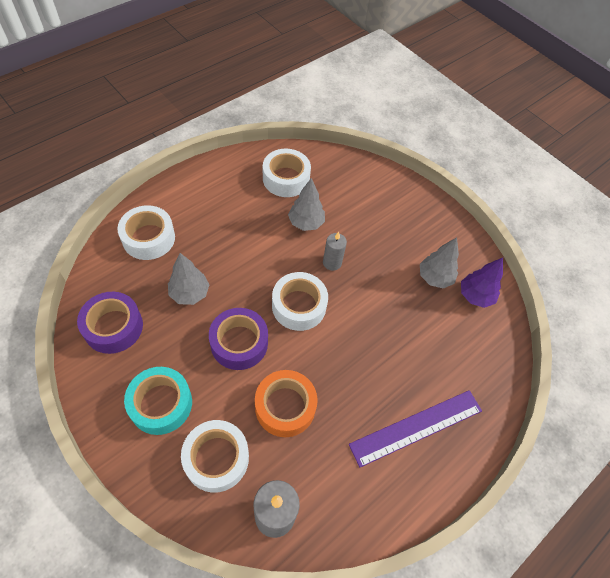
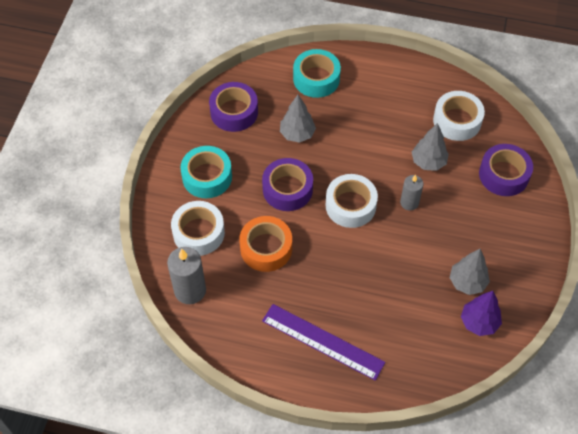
camera: 60 degrees right, 0 degrees up
white tape [117,205,175,260] -> turquoise tape [293,49,341,98]
none -> purple tape [479,144,533,196]

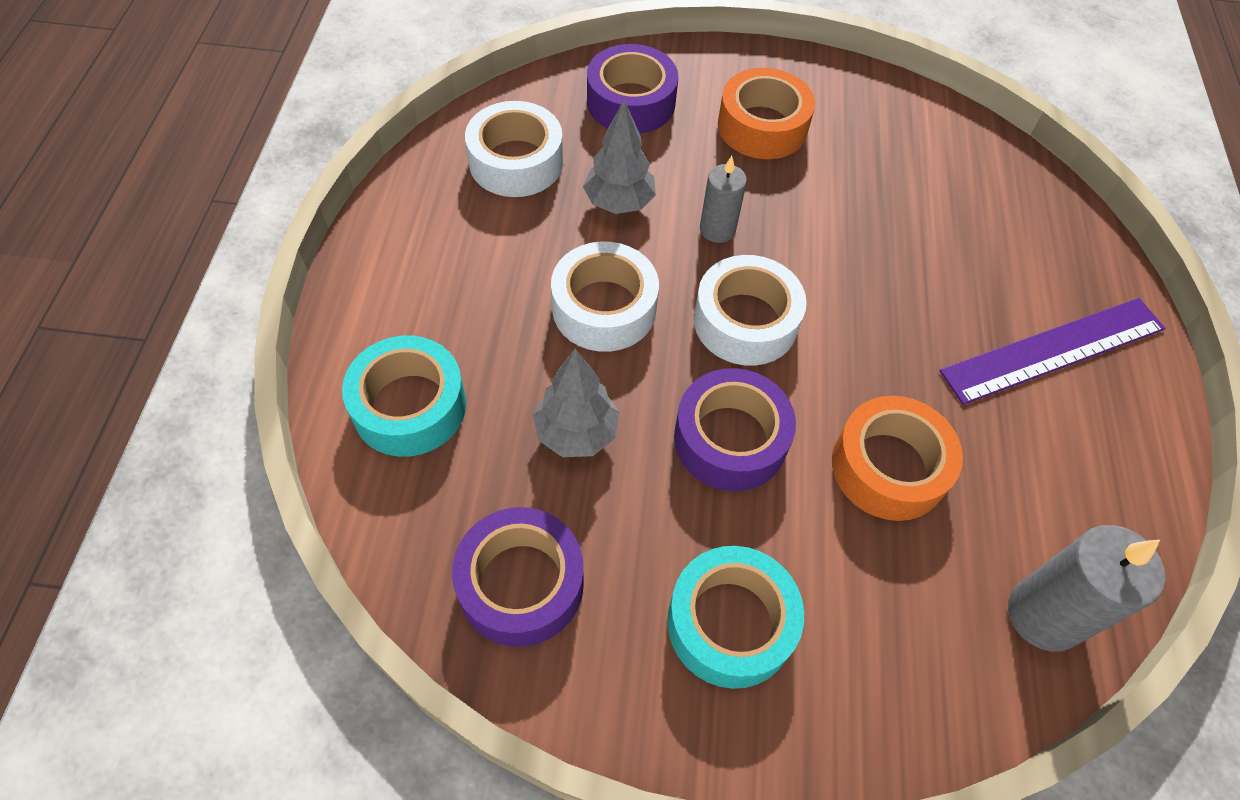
camera: 100 degrees left, 0 degrees up
white tape [171,201,225,256] -> white tape moved to [551,242,659,352]
purple ruler [262,304,385,381] -> purple ruler turned 45 degrees clockwise [939,298,1166,405]
grey tree [450,249,490,295] -> none
purple tree [461,291,502,336] -> none
none -> orange tape [718,68,815,159]

